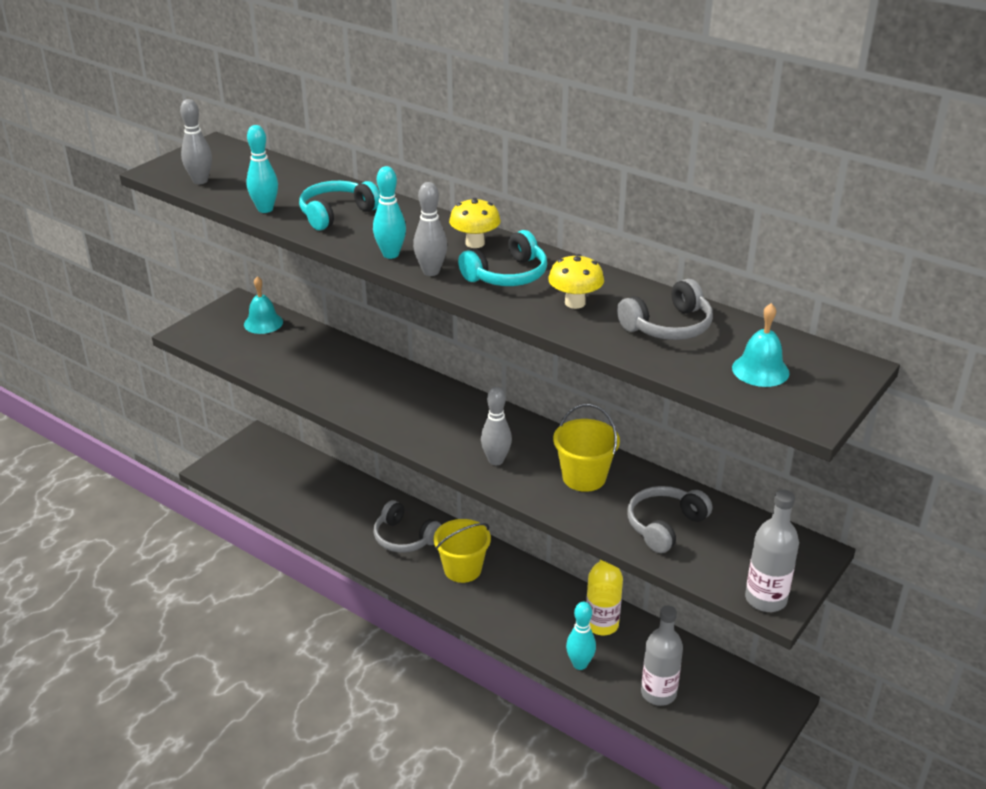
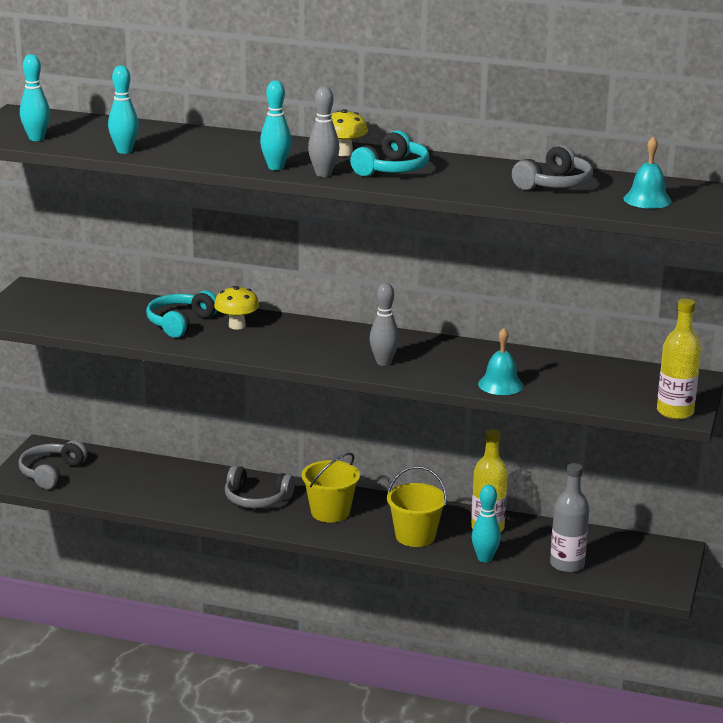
camera: 20 degrees left, 10 degrees down
grey bowling pin [180,99,212,184] -> turquoise bowling pin [20,54,50,141]
turquoise bell [244,276,283,334] -> turquoise bell moved to [478,328,523,395]
turquoise headphones [299,181,381,230] -> turquoise headphones moved to [146,290,217,338]
yellow mushroom [548,254,604,309] -> yellow mushroom moved to [214,286,259,330]
yellow bucket [553,404,620,492] -> yellow bucket moved to [387,466,447,547]
grey headphones [628,486,712,553] -> grey headphones moved to [18,440,87,489]
grey bottle [745,490,799,612] -> yellow bottle [657,299,701,419]

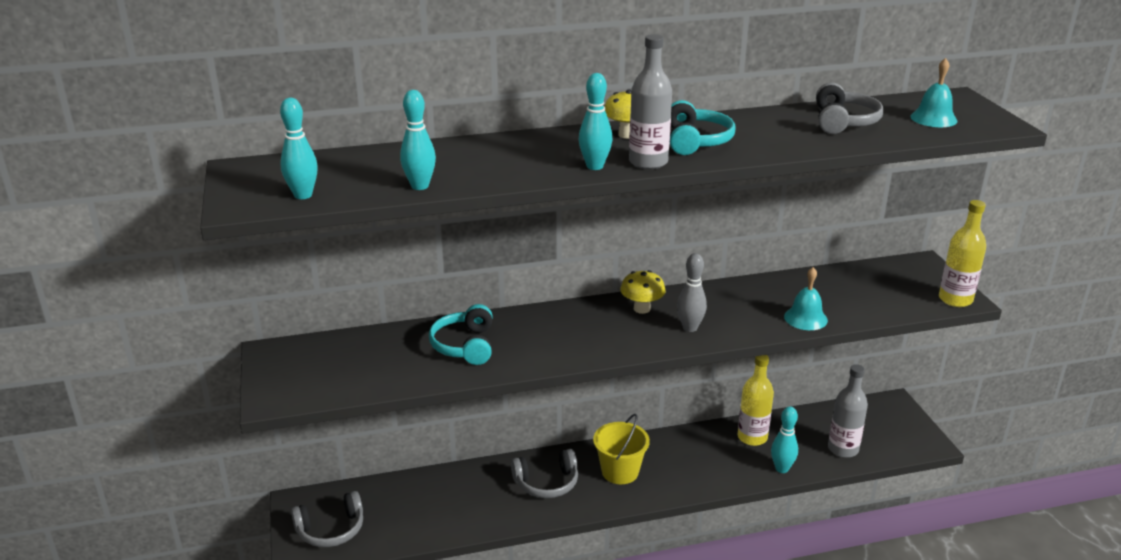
camera: 30 degrees left, 5 degrees up
grey headphones [18,440,87,489] -> grey headphones turned 105 degrees counterclockwise [291,491,363,547]
yellow mushroom [214,286,259,330] -> yellow mushroom moved to [620,270,666,314]
grey bowling pin [308,86,340,177] -> grey bottle [629,34,672,169]
yellow bucket [387,466,447,547] -> none

